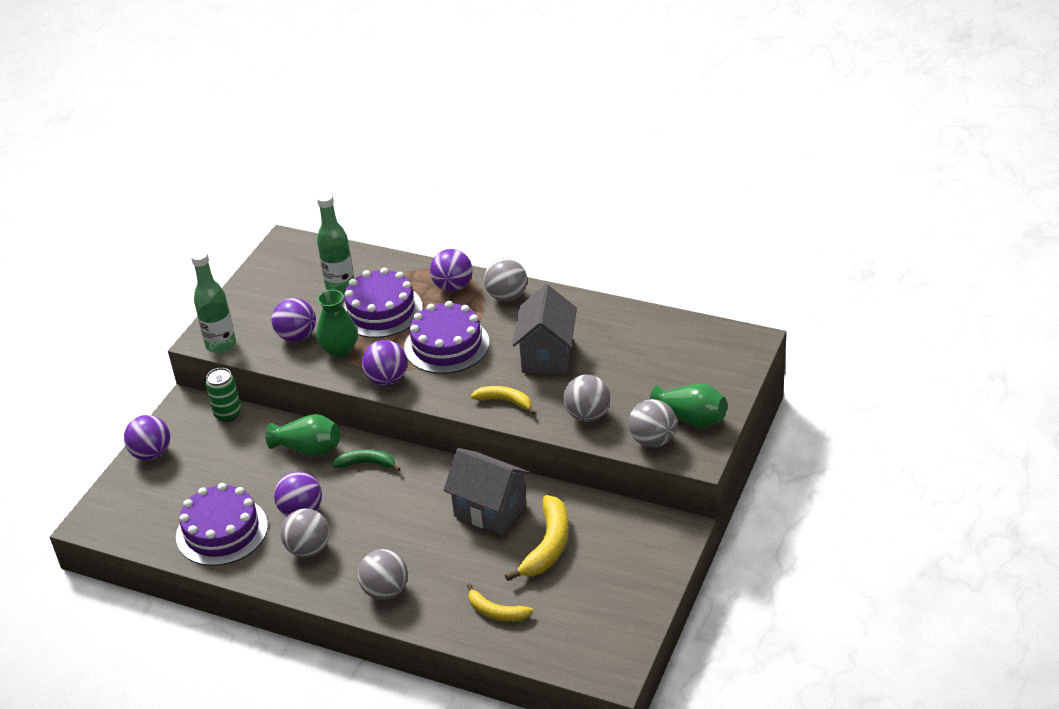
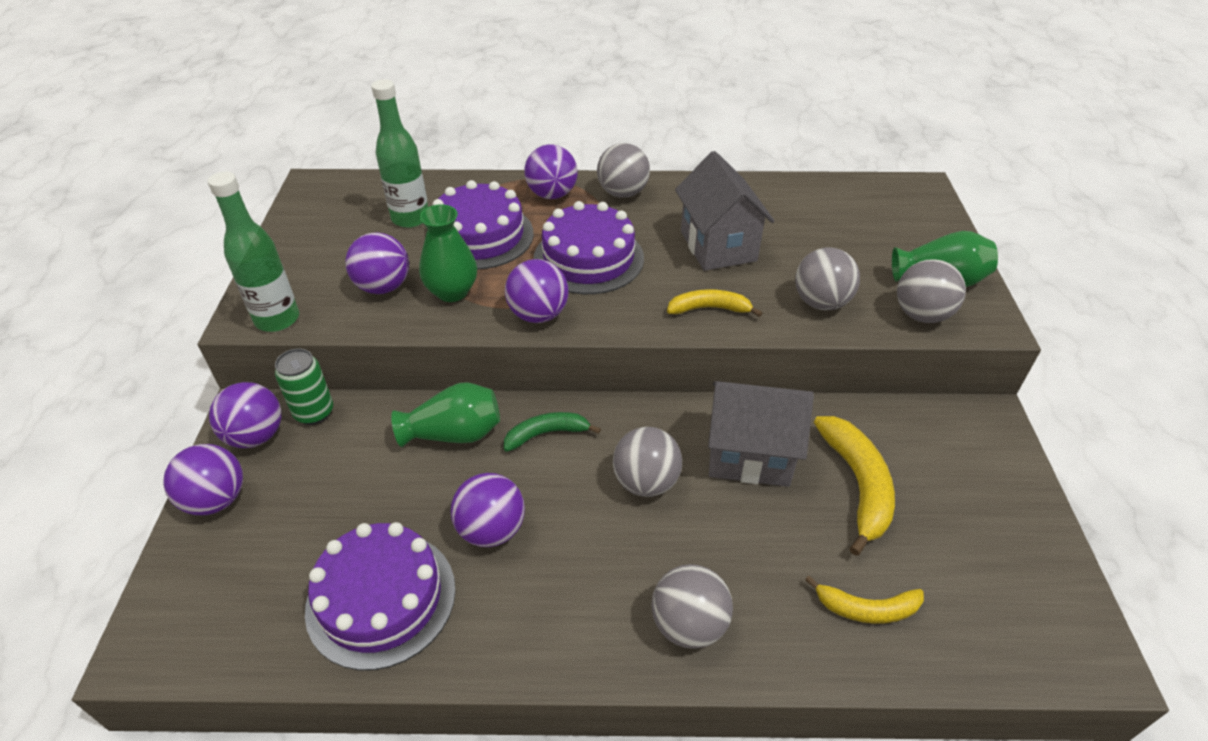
camera: 25 degrees left, 5 degrees up
grey ball [281,508,330,557] -> grey ball moved to [613,427,682,497]
none -> purple ball [209,382,281,448]

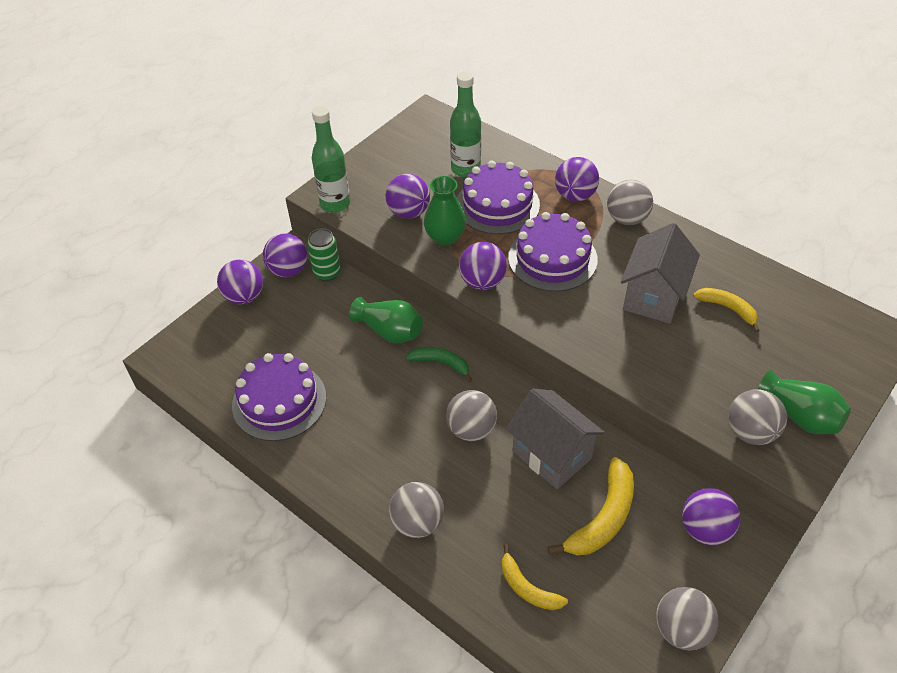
camera: 40 degrees right, 5 degrees up
purple ball [451,473,525,547] -> purple ball moved to [682,488,740,545]
yellow banana [667,289,762,317] -> yellow banana moved to [693,288,760,332]
grey ball [795,247,860,310] -> grey ball moved to [656,587,718,650]

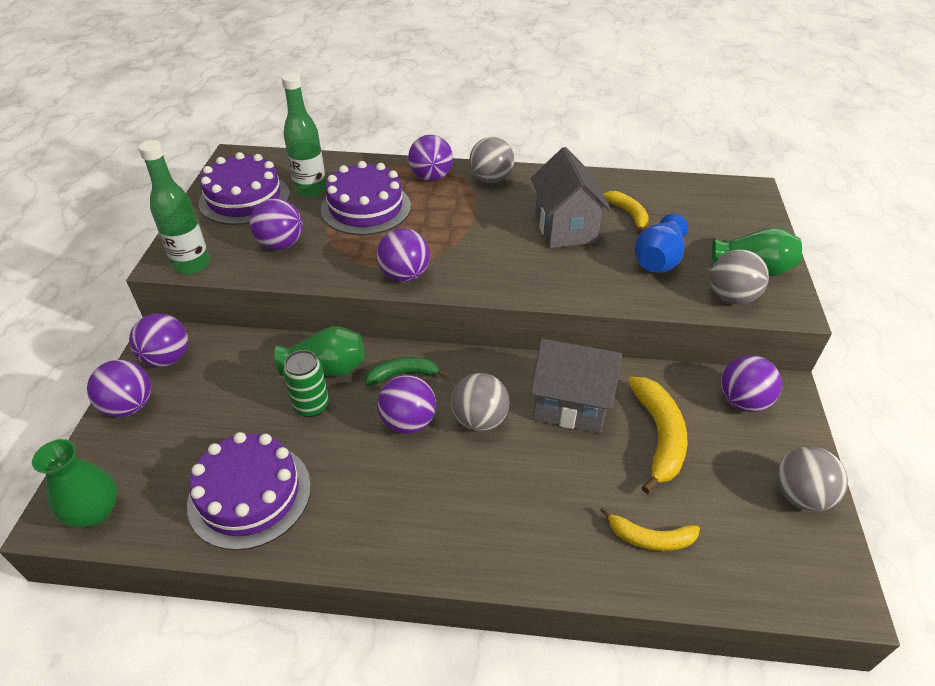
camera: 35 degrees left, 5 degrees down
green can [307,228,341,281] -> green can moved to [283,350,329,417]
grey ball [389,482,444,538] -> none
green vase [424,176,466,246] -> green vase moved to [32,439,117,527]
purple cake [508,212,598,292] -> purple cake moved to [198,152,290,225]
yellow banana [693,288,760,332] -> yellow banana turned 60 degrees clockwise [603,191,649,234]
none -> purple ball [377,375,436,434]
none -> blue vase [634,214,688,273]

